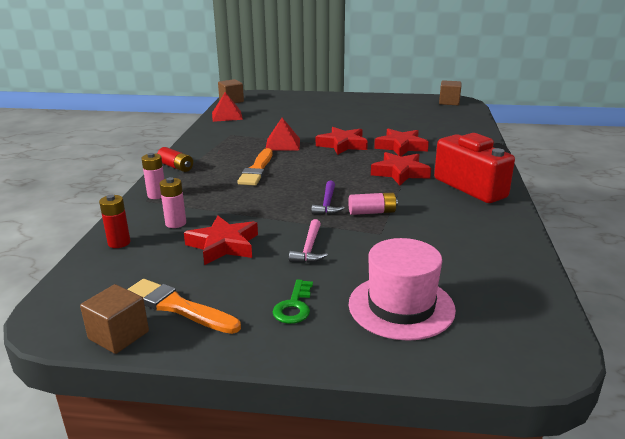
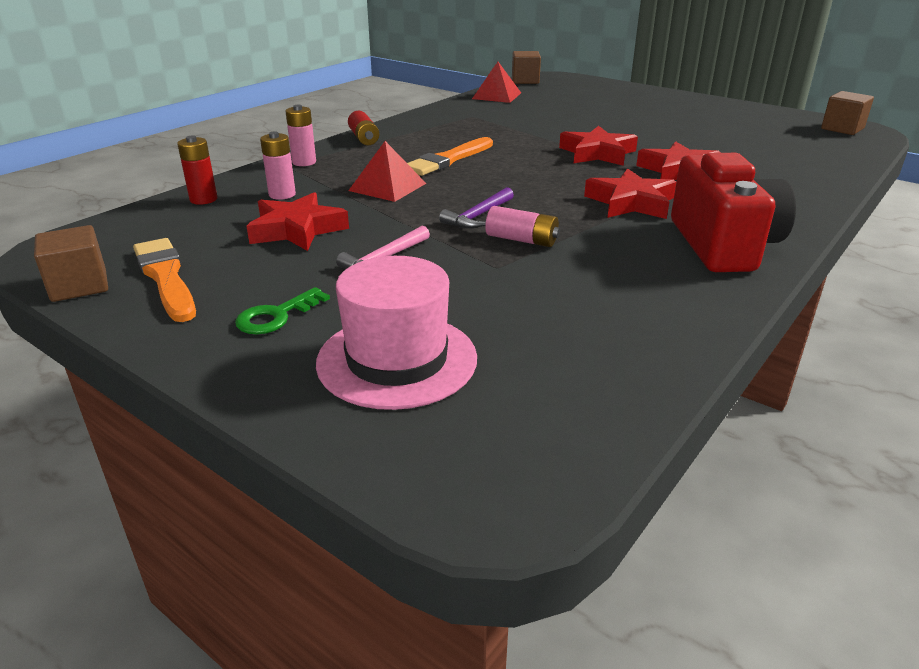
camera: 30 degrees right, 5 degrees up
red pyramid [265,118,300,151] -> red pyramid moved to [348,141,426,202]

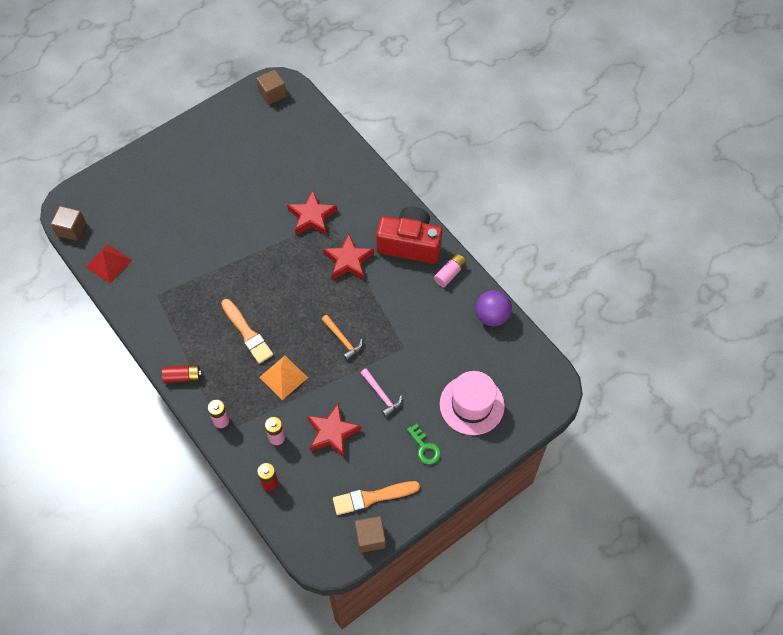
camera: 75 degrees left, 30 degrees up
red pyramid [348,141,426,202] -> orange pyramid [259,356,308,400]
purple hammer [439,187,514,228] -> orange hammer [322,315,363,360]
pink battery [485,206,560,247] -> pink battery moved to [434,254,466,287]
red star [559,126,638,166] -> none
none -> purple ball [475,290,512,326]

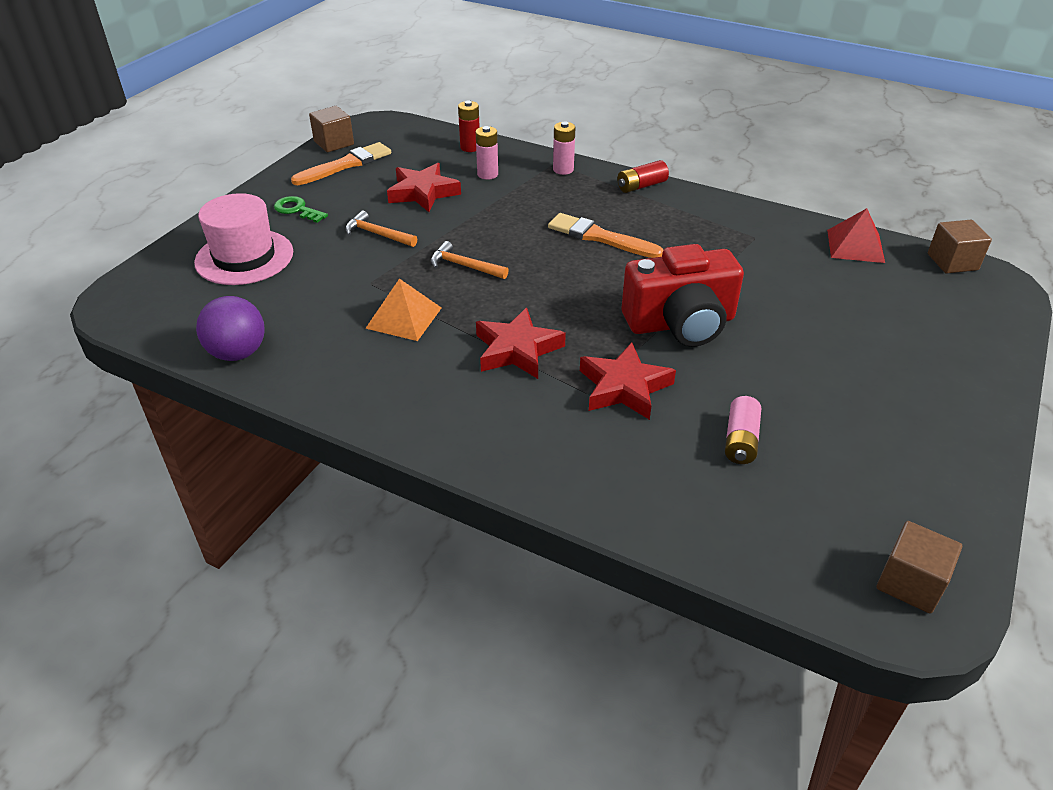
camera: 155 degrees right, 20 degrees down
orange pyramid [259,356,308,400] -> orange pyramid moved to [365,278,441,341]
pink hammer [361,368,402,417] -> orange hammer [345,211,417,247]
red camera [376,206,443,264] -> red camera moved to [622,244,744,347]
pink battery [434,254,466,287] -> pink battery moved to [725,396,761,464]

